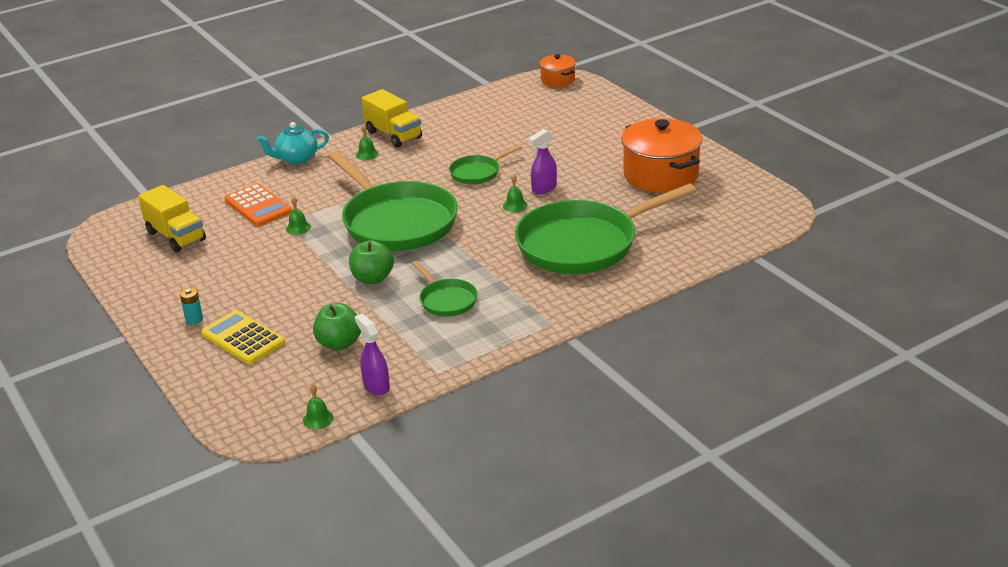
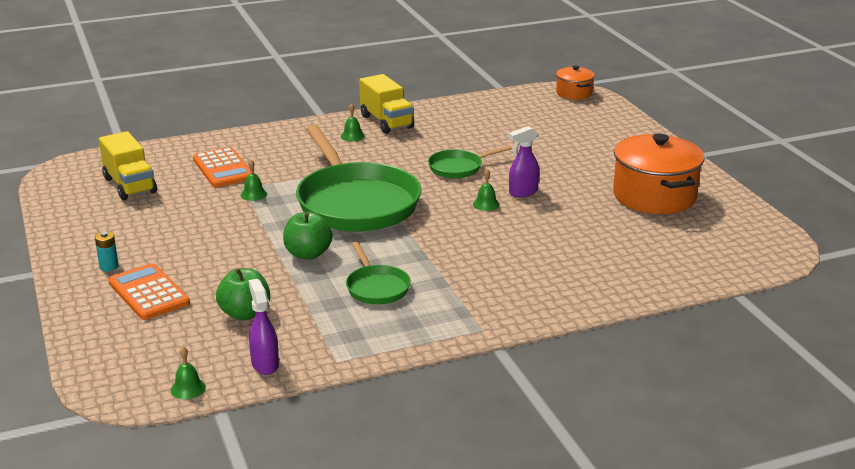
camera: 10 degrees right, 5 degrees down
yellow calculator [201,310,285,364] -> orange calculator [108,263,190,320]
turquoise teapot [257,122,329,165] -> none
green pan [515,183,697,274] -> none

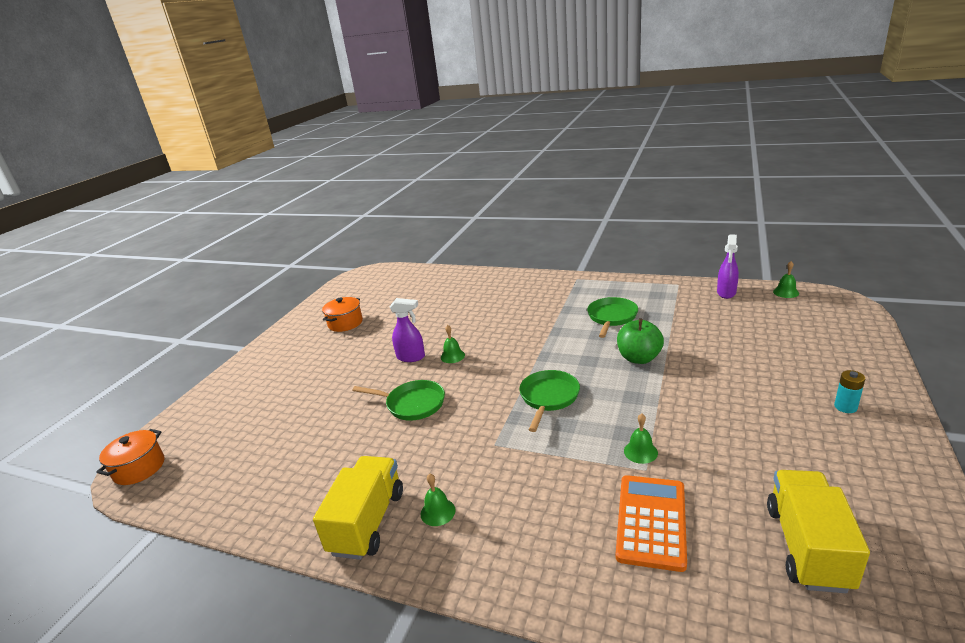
camera: 135 degrees left, 0 degrees up
orange calculator [108,263,190,320] -> none
green apple [216,268,270,321] -> none
green pan [296,125,421,232] -> green pan [519,370,580,432], size x0.46
orange pot [613,133,704,214] -> orange pot [322,297,363,332], size x0.52

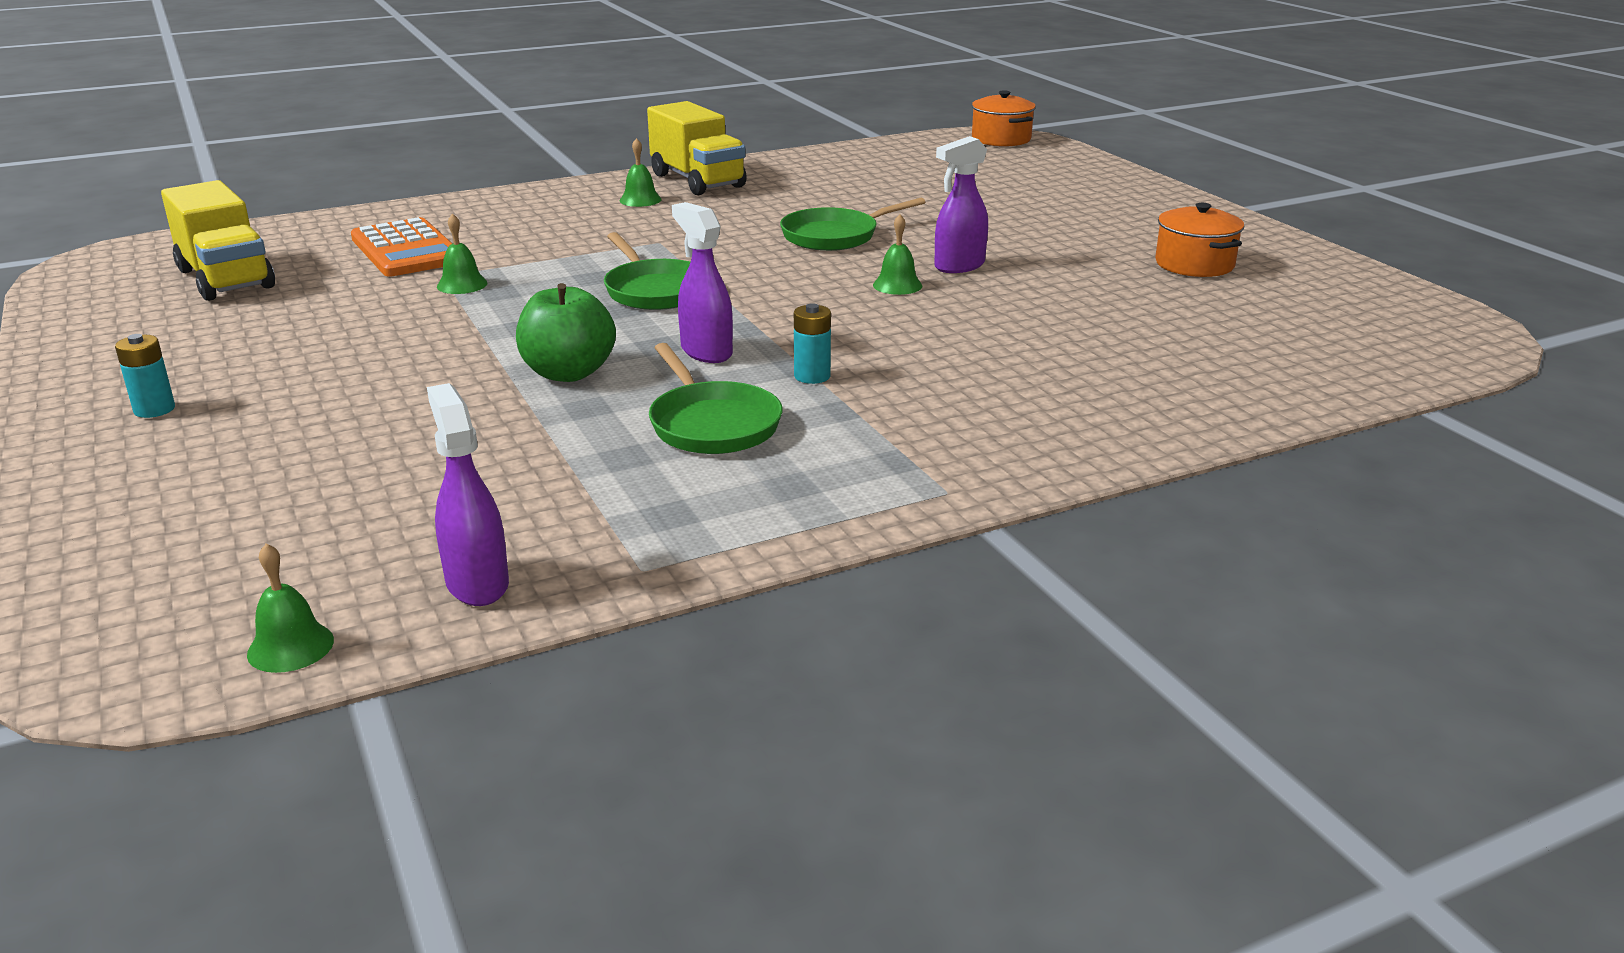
camera: 130 degrees right, 0 degrees up
none -> purple spray bottle [672,202,733,363]
none -> turquoise battery [794,303,831,384]

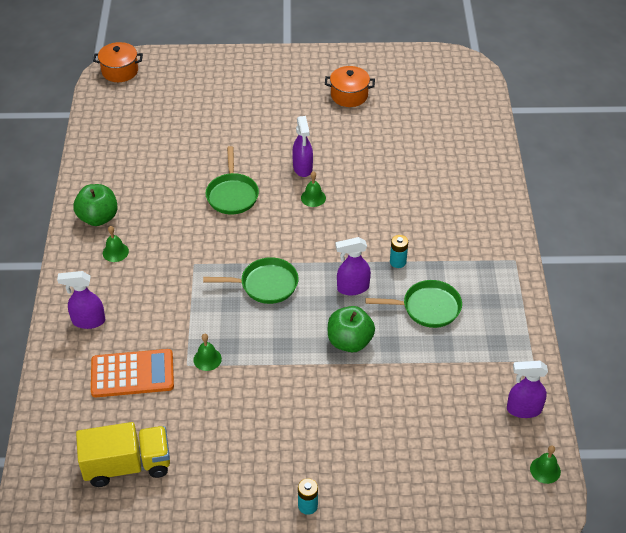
camera: 65 degrees left, 20 degrees up
yellow truck [647,101,747,195] -> green apple [73,184,118,226]
none -> purple spray bottle [57,271,105,329]

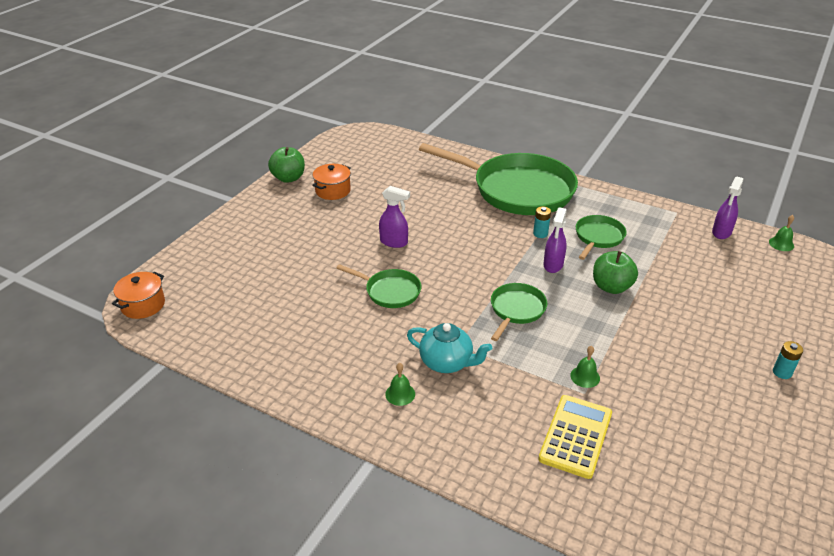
camera: 60 degrees left, 10 degrees down
purple spray bottle [57,271,105,329] -> none
green apple [73,184,118,226] -> green apple moved to [268,147,305,183]
yellow truck [76,422,170,487] -> none
orange calculator [91,349,174,397] -> yellow calculator [538,395,612,479]
green bell [301,171,326,207] -> none
none -> turquoise teapot [407,323,492,373]
none -> green pan [419,143,578,215]

